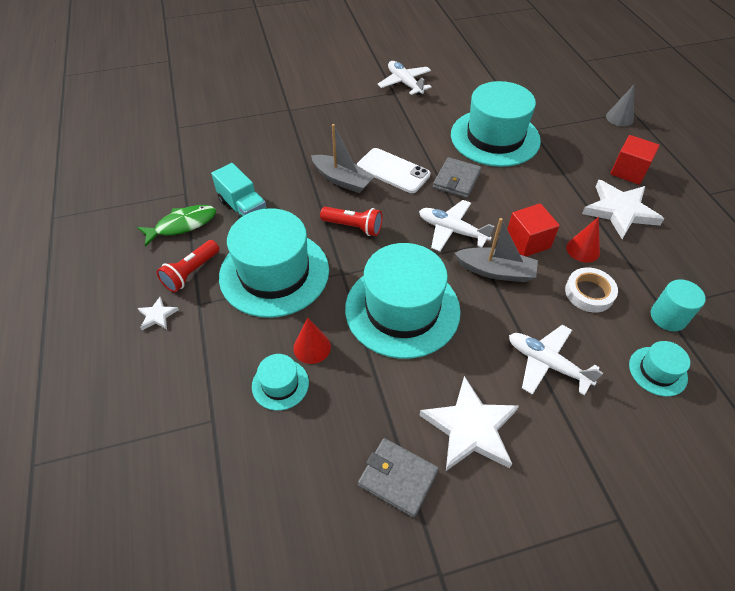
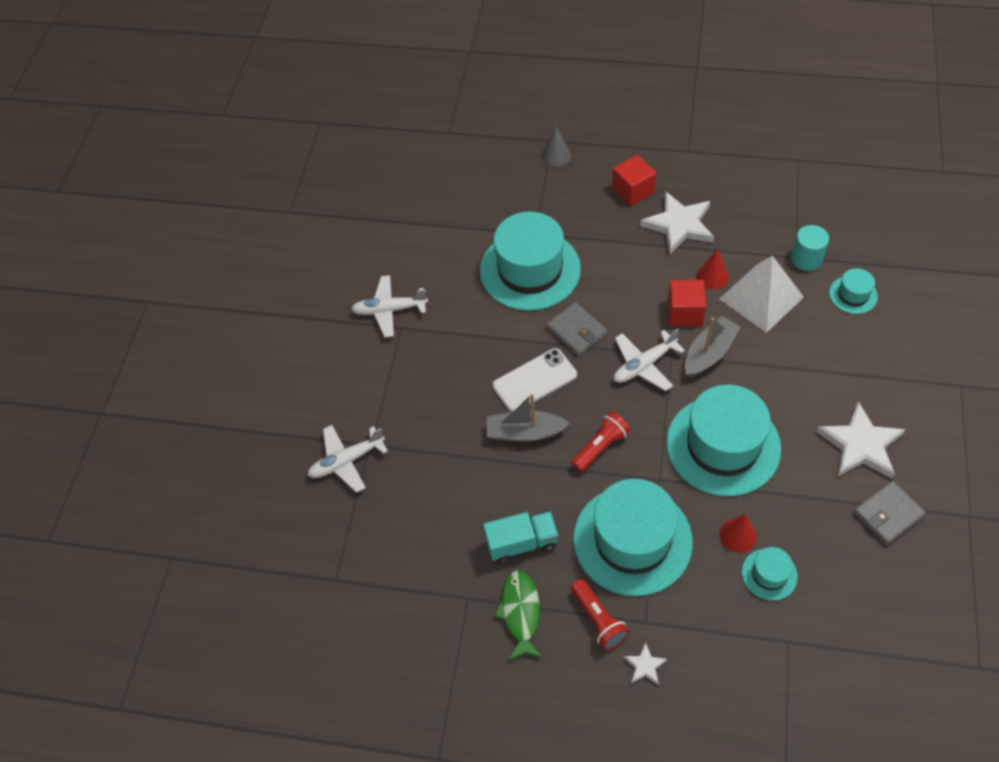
camera: 60 degrees left, 5 degrees up
grey boat [311,124,374,193] -> grey boat turned 150 degrees counterclockwise [487,394,570,442]
white plane [509,325,603,396] -> white plane moved to [308,425,388,493]
white tape [565,267,618,312] -> white pyramid [719,256,804,333]

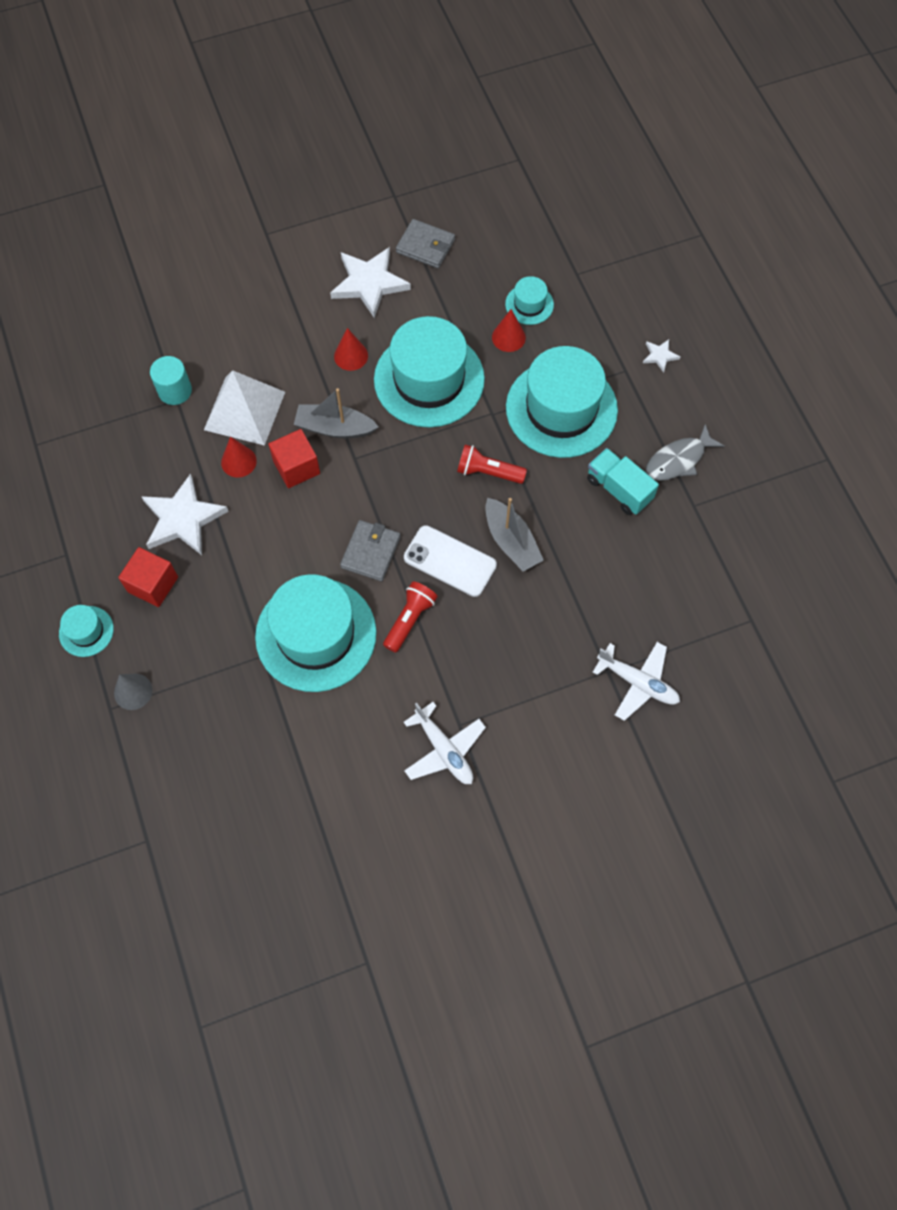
camera: 125 degrees left, 10 degrees up
green fish [494,570,543,661] -> grey fish [646,424,724,481]
red flashlight [571,579,629,650] -> red flashlight moved to [383,581,438,653]
white plane [614,328,685,391] -> none
turquoise hat [829,268,878,314] -> turquoise hat moved to [59,605,114,657]
none -> red cone [334,328,368,371]

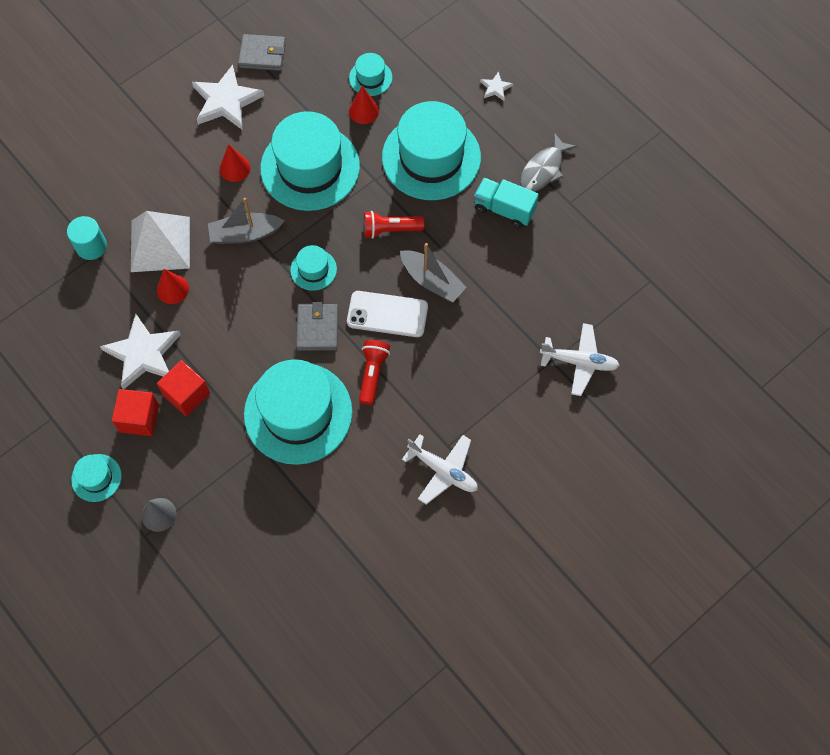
camera: 20 degrees left, 0 degrees up
red cube [268,429,320,488] -> red cube moved to [157,360,210,416]
none -> turquoise hat [290,245,337,291]

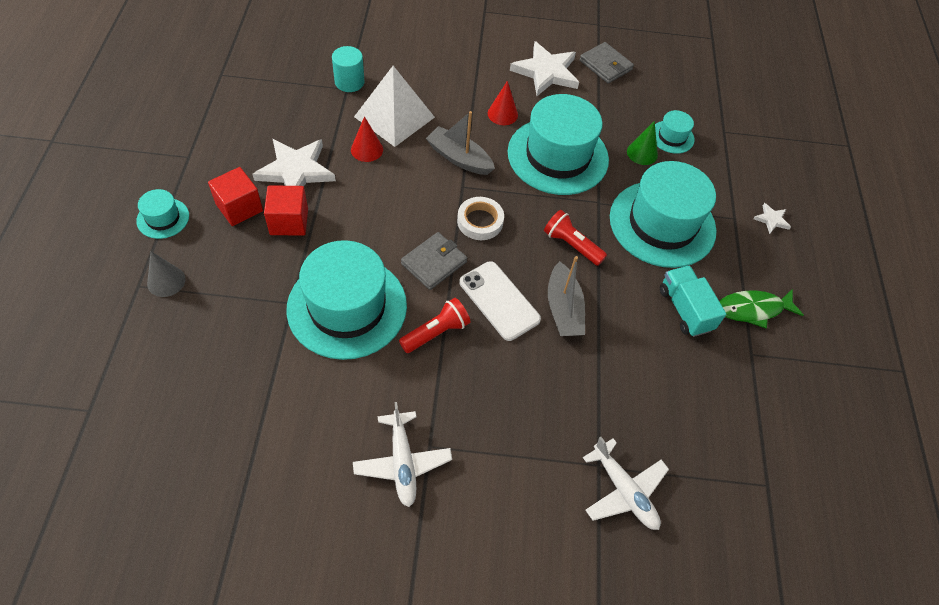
camera: 40 degrees right, 10 degrees down
turquoise hat [290,245,337,291] -> white tape [457,197,504,240]
red cone [349,86,379,124] -> green cone [627,121,658,165]
grey fish [520,133,577,192] -> green fish [719,289,804,328]

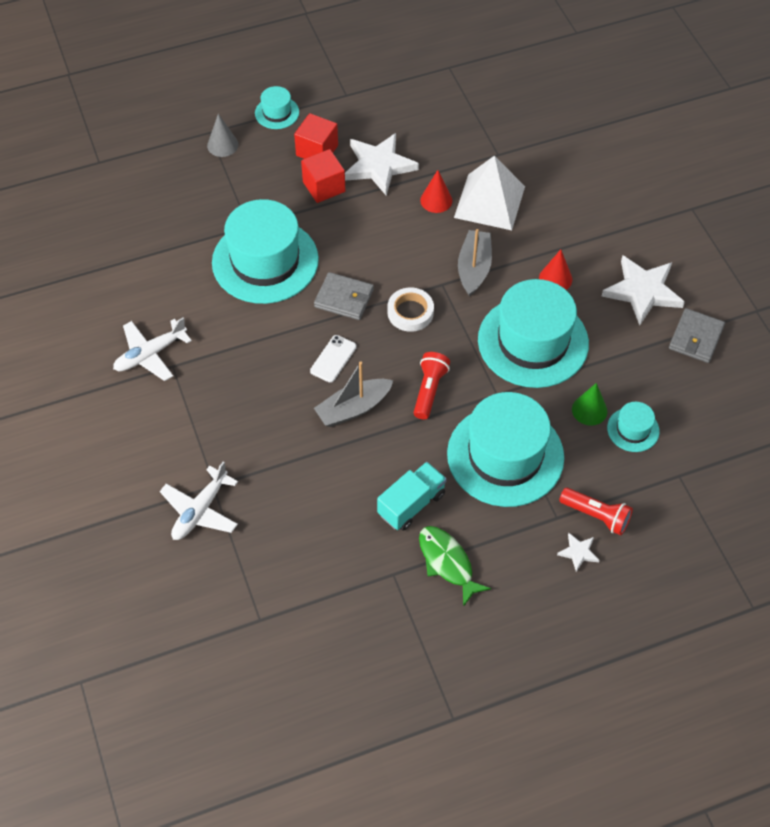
camera: 70 degrees right, 0 degrees up
turquoise cylinder [332,46,365,92] -> none
red flashlight [399,298,470,353] -> red flashlight moved to [559,488,633,535]
white phone [459,261,541,341] -> white phone [310,335,357,383], size x0.63

